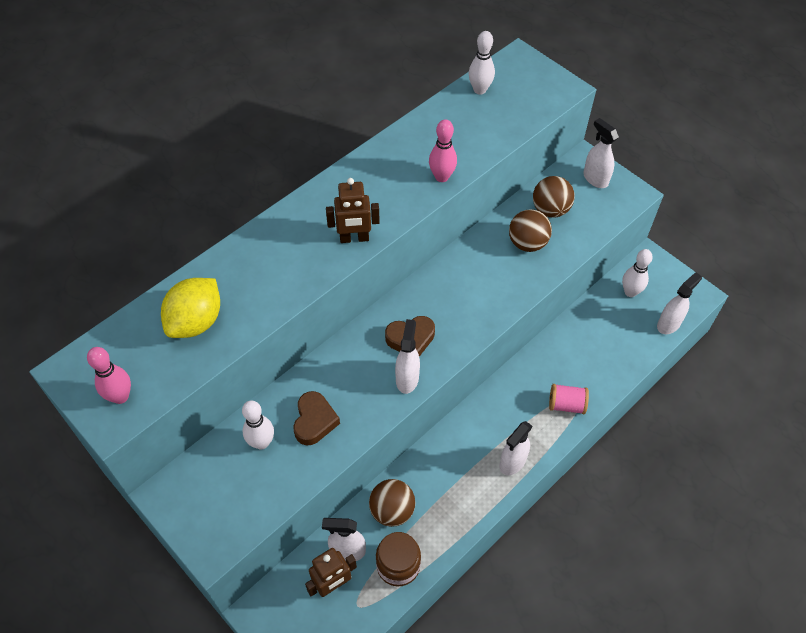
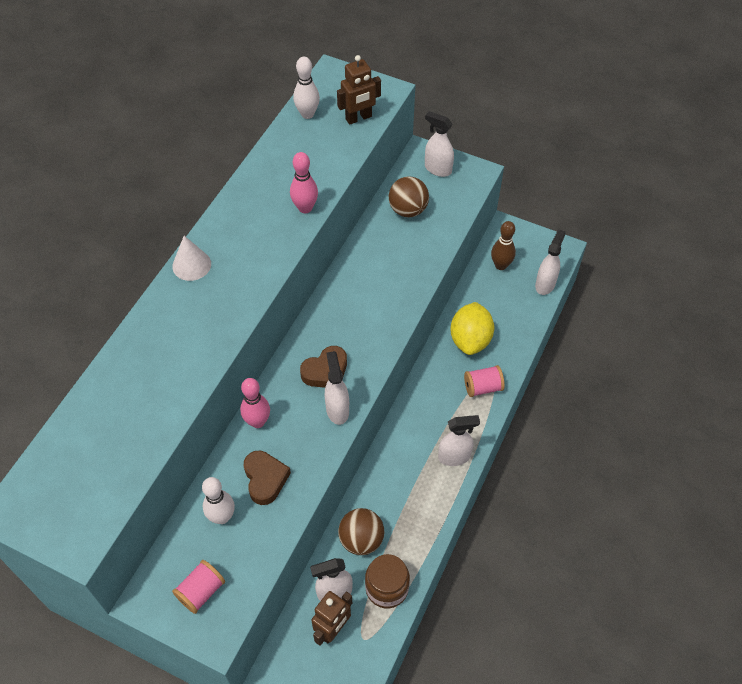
camera: 20 degrees left, 0 degrees up
pink bowling pin [87,347,131,404] -> pink bowling pin moved to [240,378,270,428]
yellow lemon [161,278,220,338] -> yellow lemon moved to [450,302,494,355]
brown robot [326,178,380,243] -> brown robot moved to [337,55,381,125]
white spray bottle [499,421,532,475] -> white spray bottle turned 120 degrees counterclockwise [438,415,480,466]
brown ball [509,209,552,252] -> none
white bowling pin [622,249,653,297] -> brown bowling pin [491,221,516,270]
none -> white cone [172,236,211,281]
none -> pink spool [172,560,225,614]

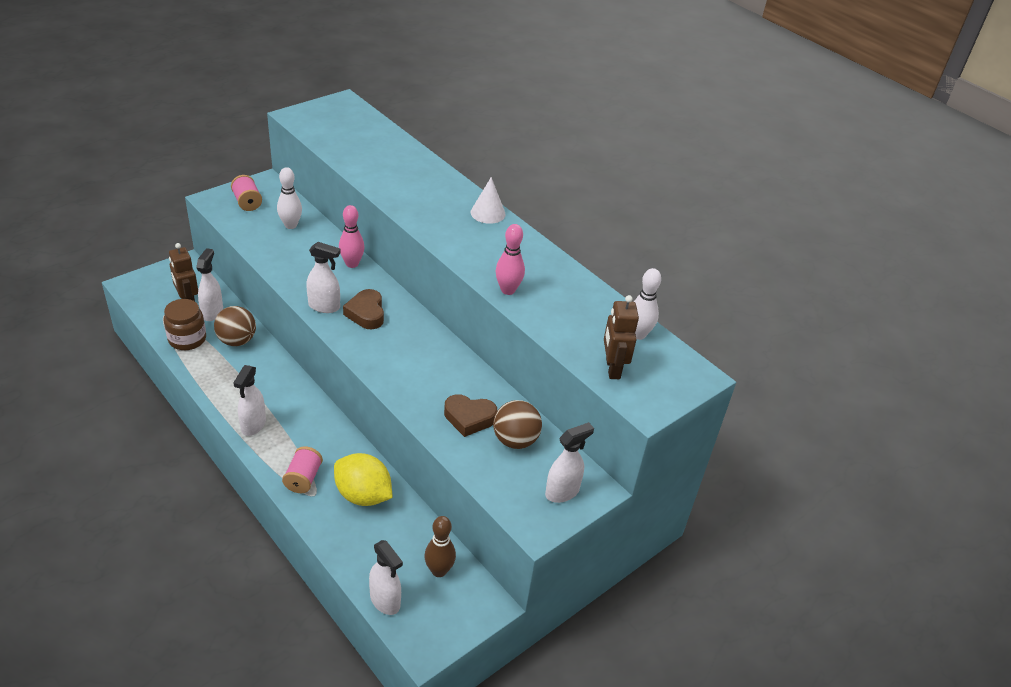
camera: 110 degrees right, 15 degrees down
brown heart [244,451,291,505] -> brown heart moved to [444,394,497,437]

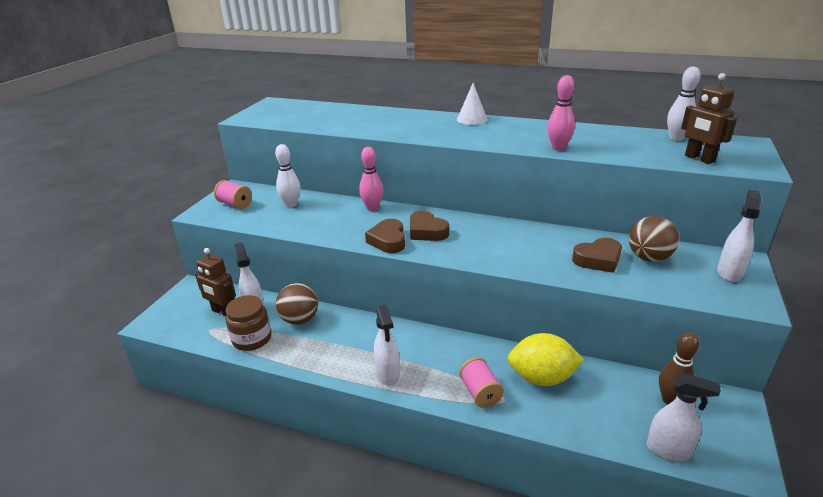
camera: 25 degrees left, 10 degrees down
white spray bottle [306,242,341,313] -> brown heart [365,219,405,253]

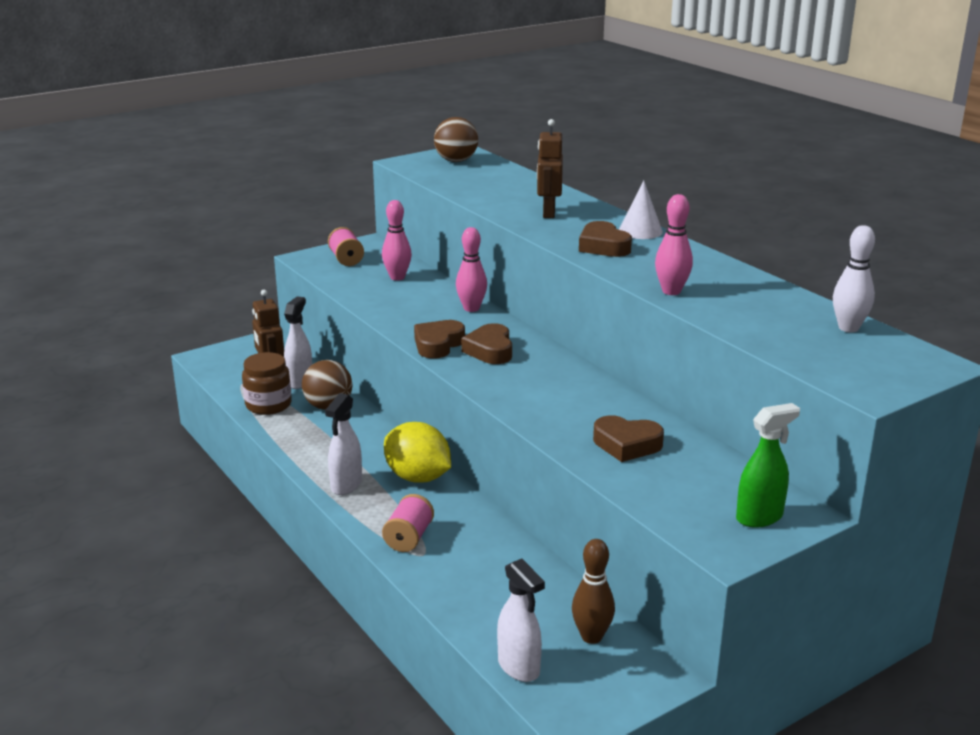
camera: 35 degrees right, 5 degrees down
white bowling pin [275,144,300,207] -> pink bowling pin [382,200,412,280]
yellow lemon [507,333,584,386] -> yellow lemon moved to [384,422,451,483]
brown ball [629,216,679,262] -> brown ball moved to [434,117,478,162]
brown robot [681,73,737,164] -> brown robot moved to [537,119,563,218]
white spray bottle [717,190,761,282] -> green spray bottle [736,403,800,528]
none -> brown heart [579,221,632,257]

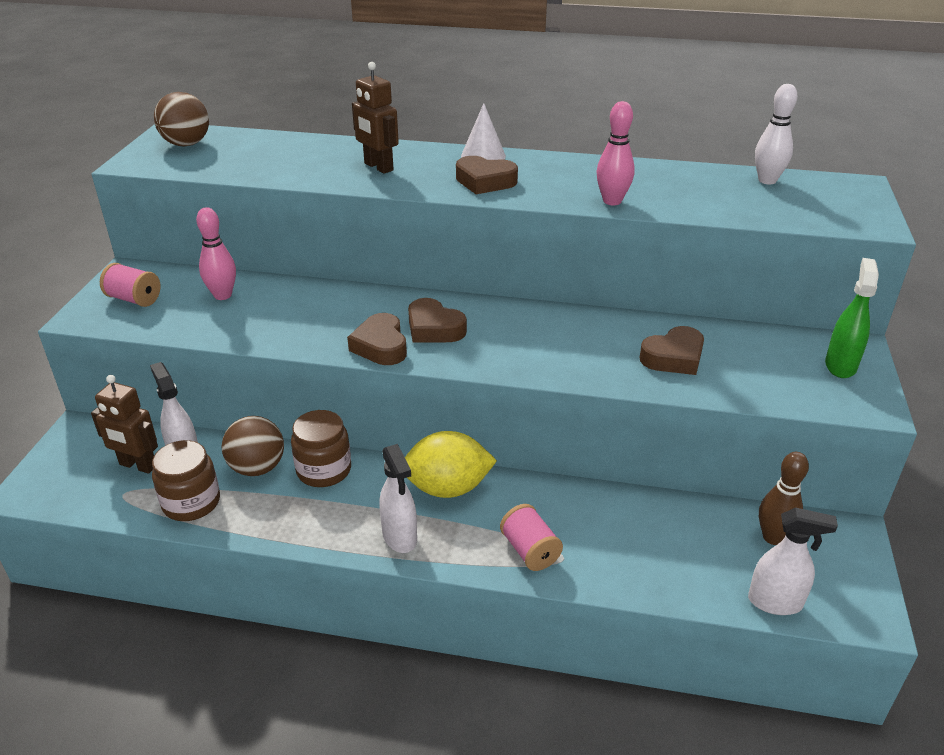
camera: 45 degrees left, 10 degrees up
pink bowling pin [456,227,487,312] -> none
none -> brown jar [291,410,351,487]

